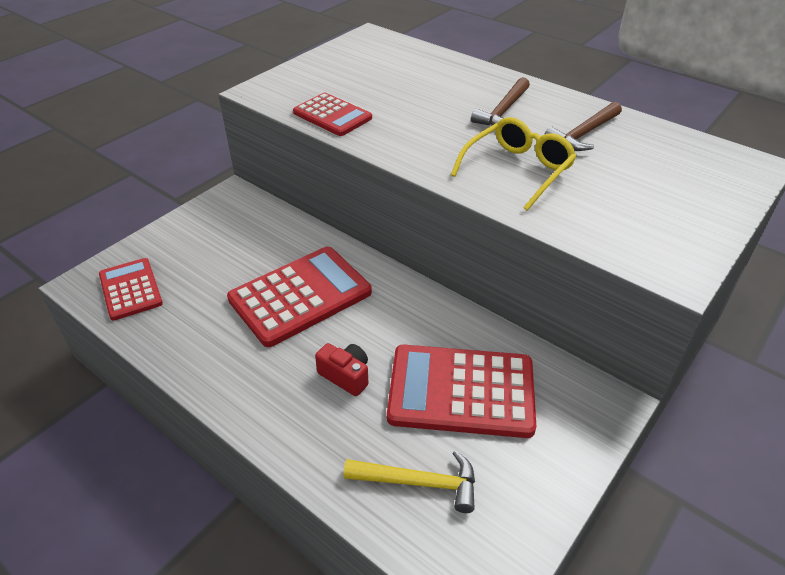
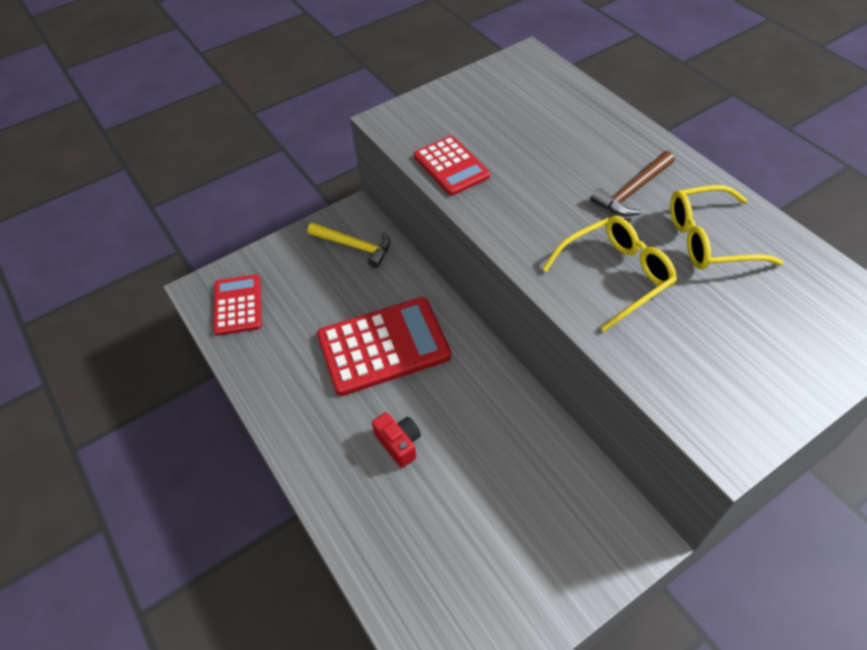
camera: 20 degrees right, 10 degrees up
yellow hammer [344,450,475,513] -> yellow hammer moved to [308,222,390,268]
red calculator [387,345,536,438] -> none
brown hammer [544,102,622,151] -> yellow glasses [670,185,783,270]

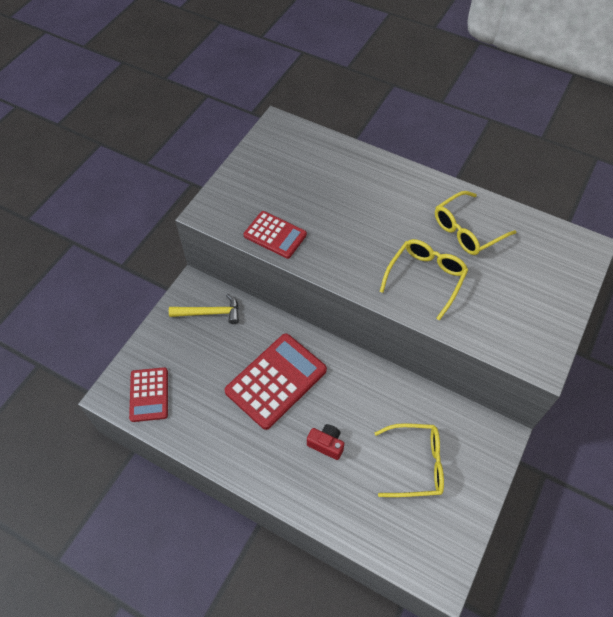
camera: 30 degrees left, 5 degrees up
red calculator [213,274,262,336] -> red calculator turned 150 degrees counterclockwise [129,367,168,422]
brown hammer [590,151,675,216] -> none
none -> yellow glasses [375,423,444,497]

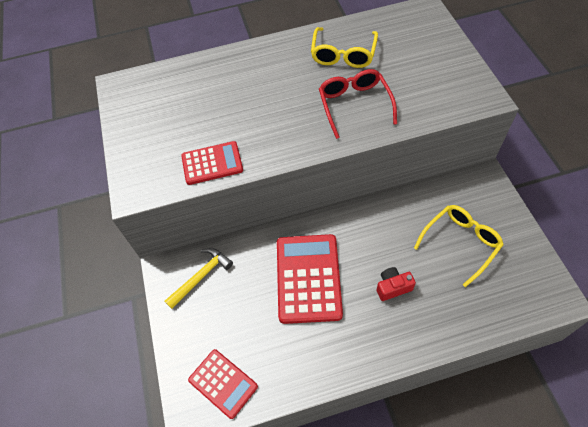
camera: 40 degrees left, 0 degrees up
yellow glasses [380,239,468,321] -> red glasses [319,69,397,139]

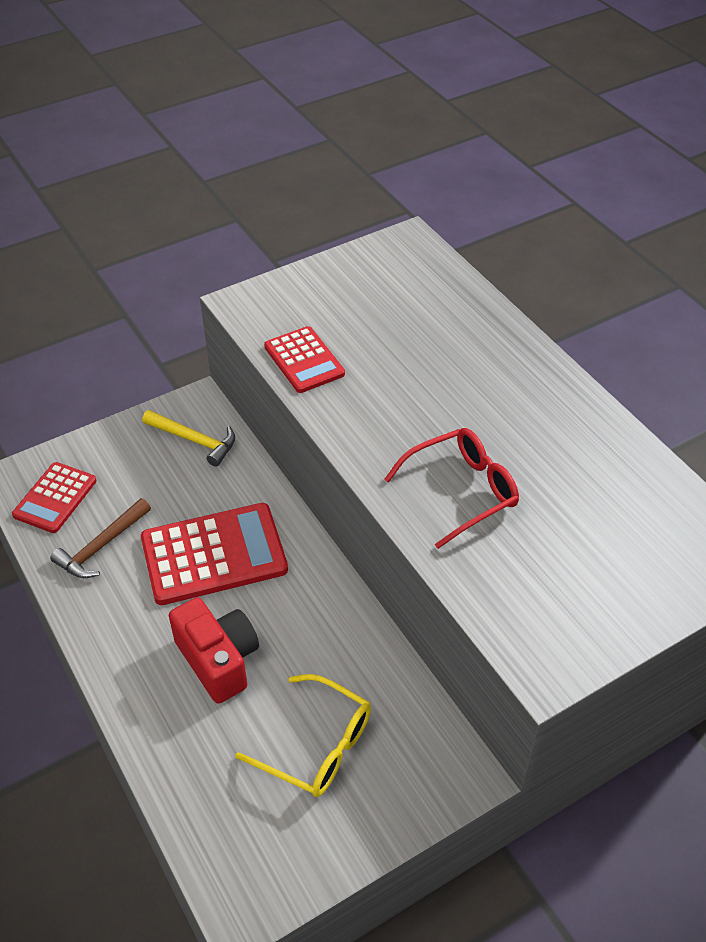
camera: 70 degrees right, 10 degrees down
yellow glasses [311,27,378,68] -> none
red camera [377,267,416,301] -> red camera [169,597,259,704], size x1.70
none -> brown hammer [50,498,151,578]

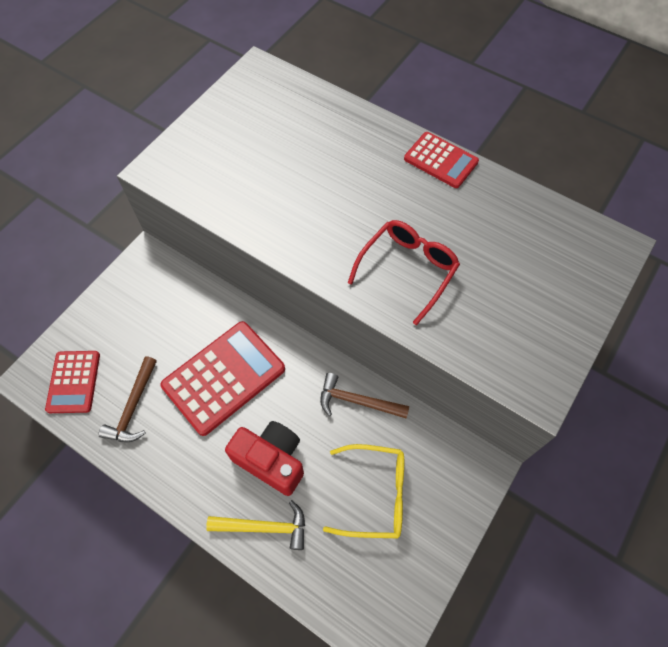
camera: 25 degrees left, 15 degrees up
yellow hammer [142,410,235,467] -> yellow hammer moved to [206,500,305,550]
red calculator [264,326,345,393] -> red calculator moved to [404,132,479,188]
none -> brown hammer [320,373,409,419]

